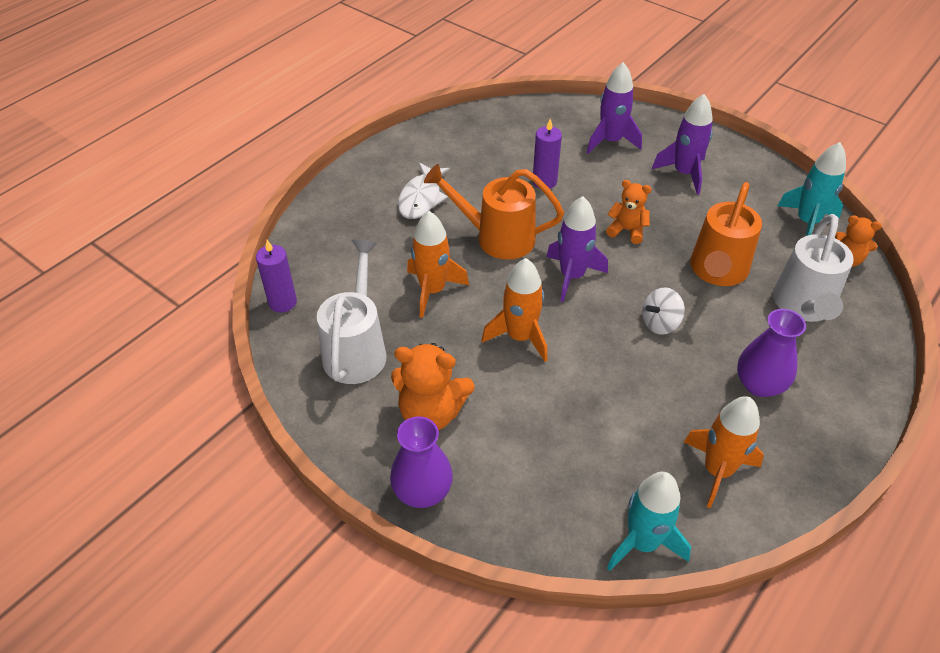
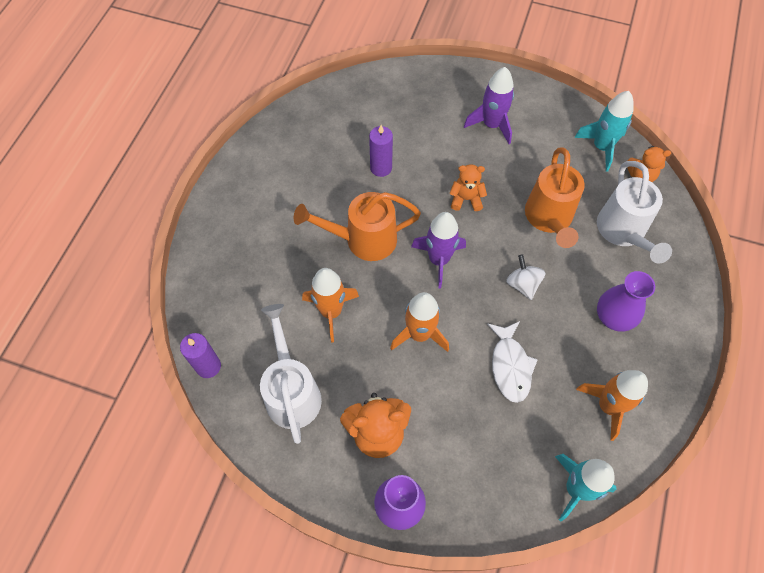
camera: 20 degrees left, 15 degrees up
white fish [398,163,450,219] -> white fish moved to [487,321,538,403]
purple rocket [587,62,642,154] -> none
white spinning top [642,288,685,335] -> white spinning top turned 120 degrees clockwise [506,254,545,300]

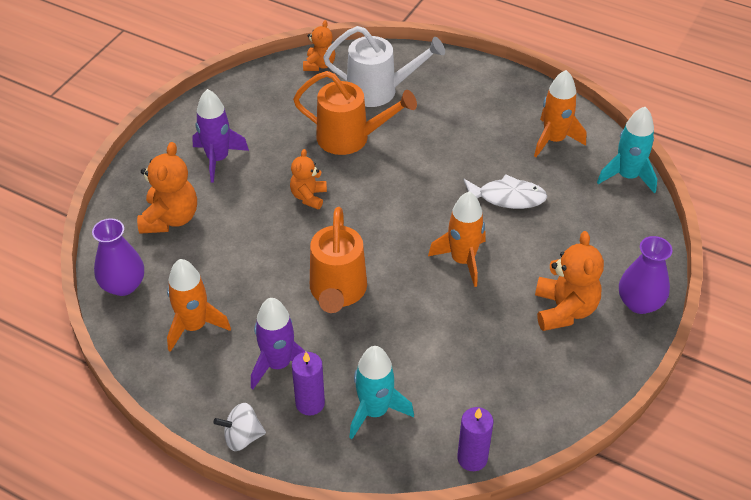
camera: 80 degrees left, 15 degrees down
white watering can [260,304,322,444] -> none
orange rocket [302,268,359,342] -> orange rocket moved to [167,259,231,352]
purple candle [369,125,393,177] -> purple candle moved to [292,352,325,416]
purple rocket [411,212,466,288] -> purple rocket moved to [251,298,306,389]
white spinning top [506,254,545,300] -> white spinning top moved to [213,403,266,451]
turquoise rocket [574,91,634,171] -> turquoise rocket moved to [349,346,414,439]
purple vase [597,271,655,332] -> purple vase moved to [92,218,144,296]
none -> orange teddy bear [137,142,197,234]

